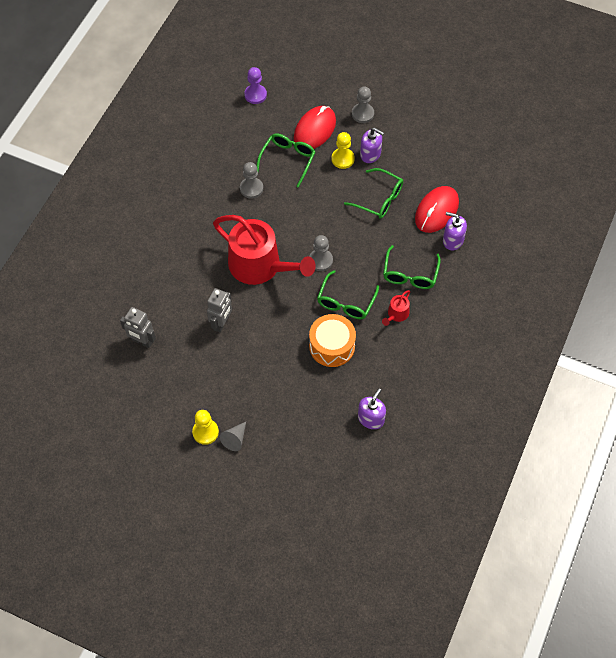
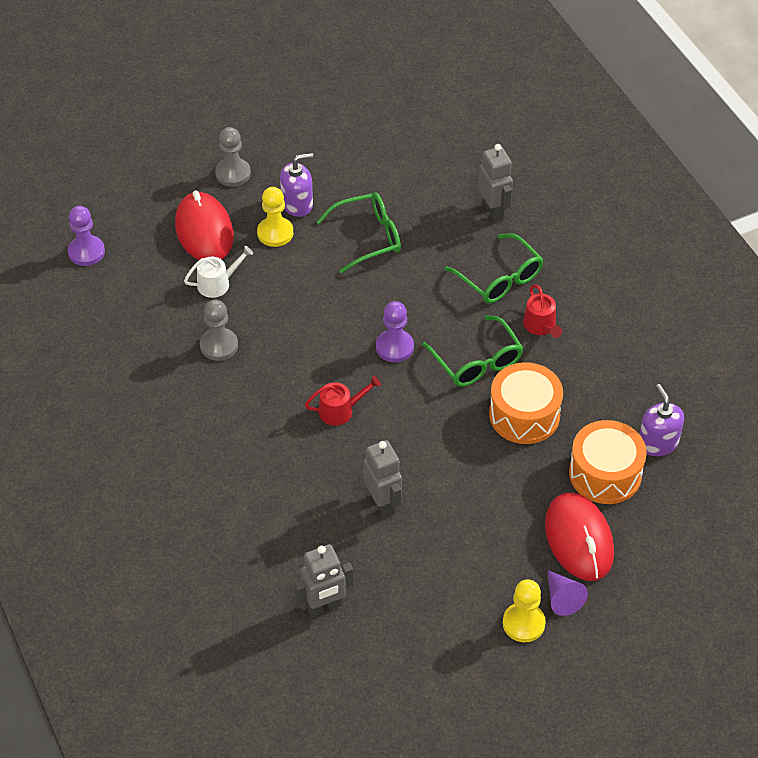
camera: 50 degrees left, 10 degrees down
red watering can [213,215,316,285] -> red watering can [305,376,381,426], size x0.41
grey cone [220,422,246,451] -> purple cone [547,570,588,616]
green glasses [257,134,315,188] -> white watering can [184,246,253,298]
grey pawn [309,235,333,271] -> purple pawn [376,301,414,362]
red mouse [415,186,459,233] -> red mouse moved to [545,493,614,581]
purple soap dispenser [443,212,467,250] -> grey robot [478,144,513,222]
none -> orange drum [569,420,647,504]

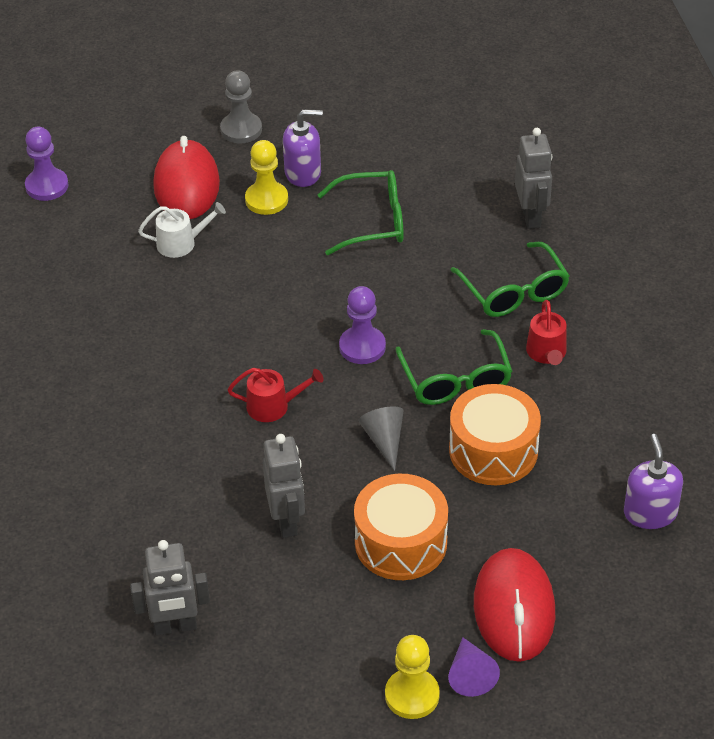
camera: 15 degrees right, 5 degrees down
grey pawn [200,300,238,361] -> none
orange drum [569,420,647,504] -> orange drum moved to [354,474,448,580]
none -> grey cone [358,406,404,471]

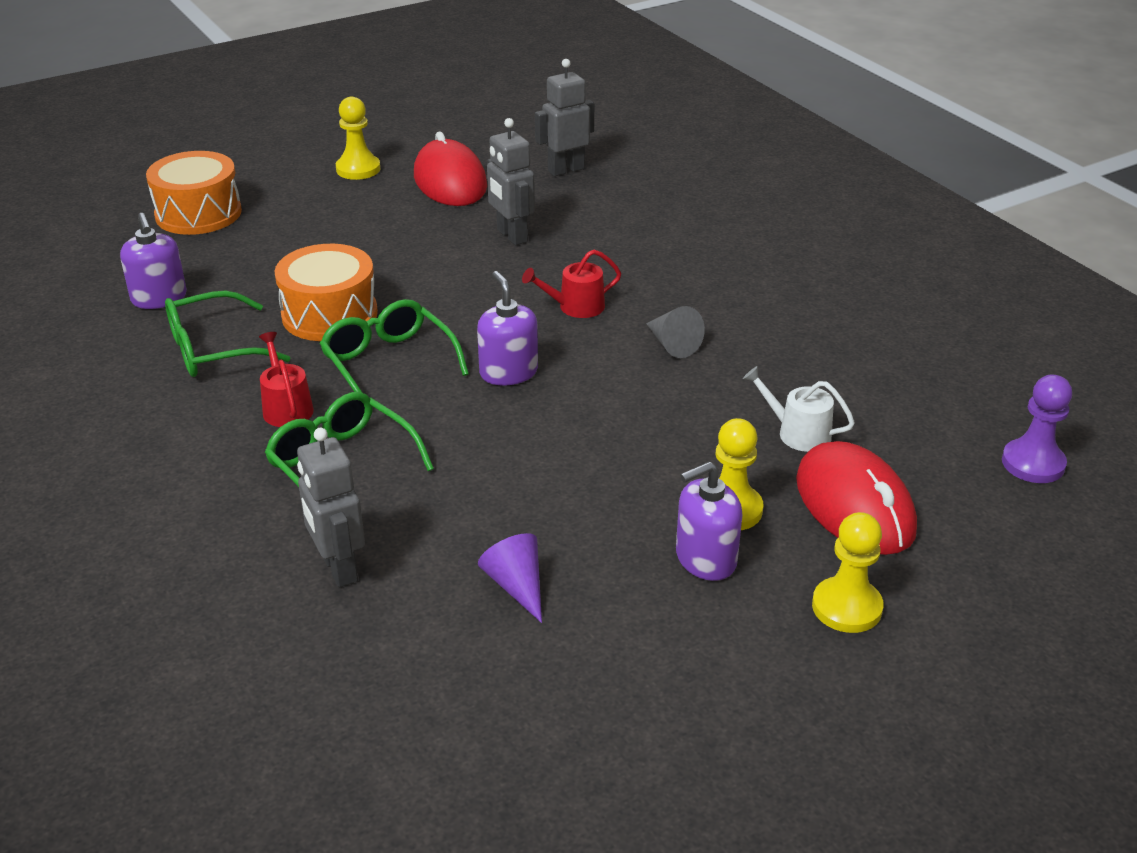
camera: 160 degrees right, 10 degrees down
white watering can [138,202,226,258] -> white watering can turned 60 degrees clockwise [743,366,855,452]
grey pawn [220,70,262,144] -> yellow pawn [812,512,883,633]
green glasses [318,170,404,255] -> green glasses moved to [165,290,290,377]
purple pawn [339,286,386,364] -> purple soap dispenser [477,271,538,386]
orange drum [354,474,448,580] -> orange drum moved to [146,151,242,235]
grey cone [358,406,404,471] -> grey cone moved to [646,306,705,358]
purple cone [448,637,500,697] -> purple cone moved to [478,533,542,623]
red mouse [474,548,555,662] -> red mouse moved to [414,132,487,206]

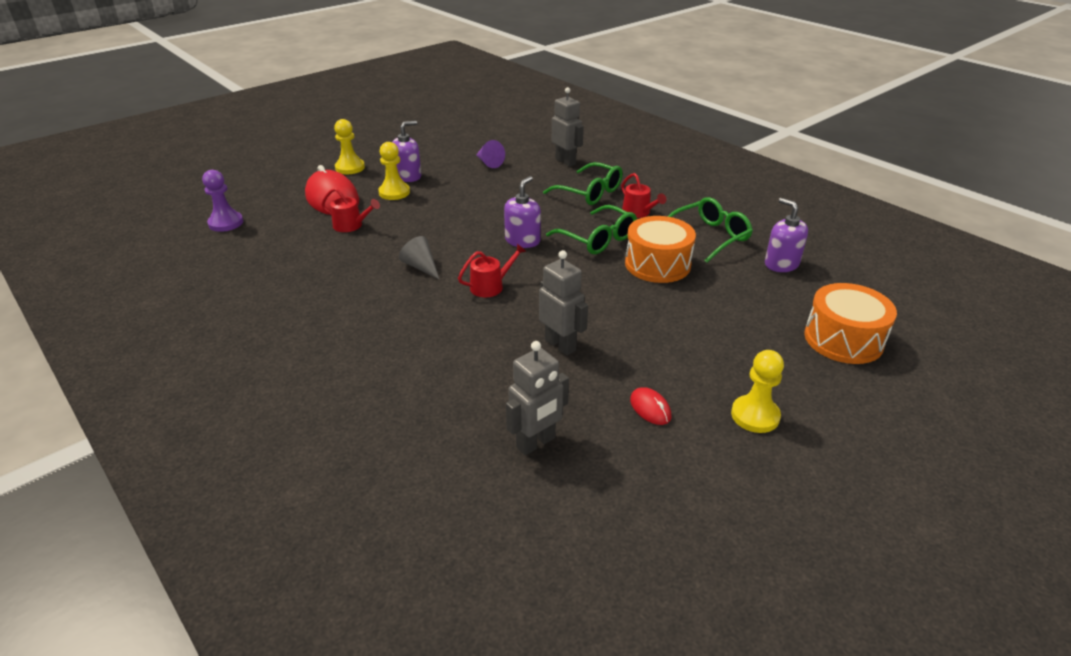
camera: 170 degrees right, 0 degrees up
red mouse [414,132,487,206] -> red mouse [630,387,671,425], size x0.45
purple soap dispenser [477,271,538,386] -> purple soap dispenser turned 120 degrees counterclockwise [504,176,541,248]
white watering can [743,366,855,452] -> red watering can [321,188,380,232]

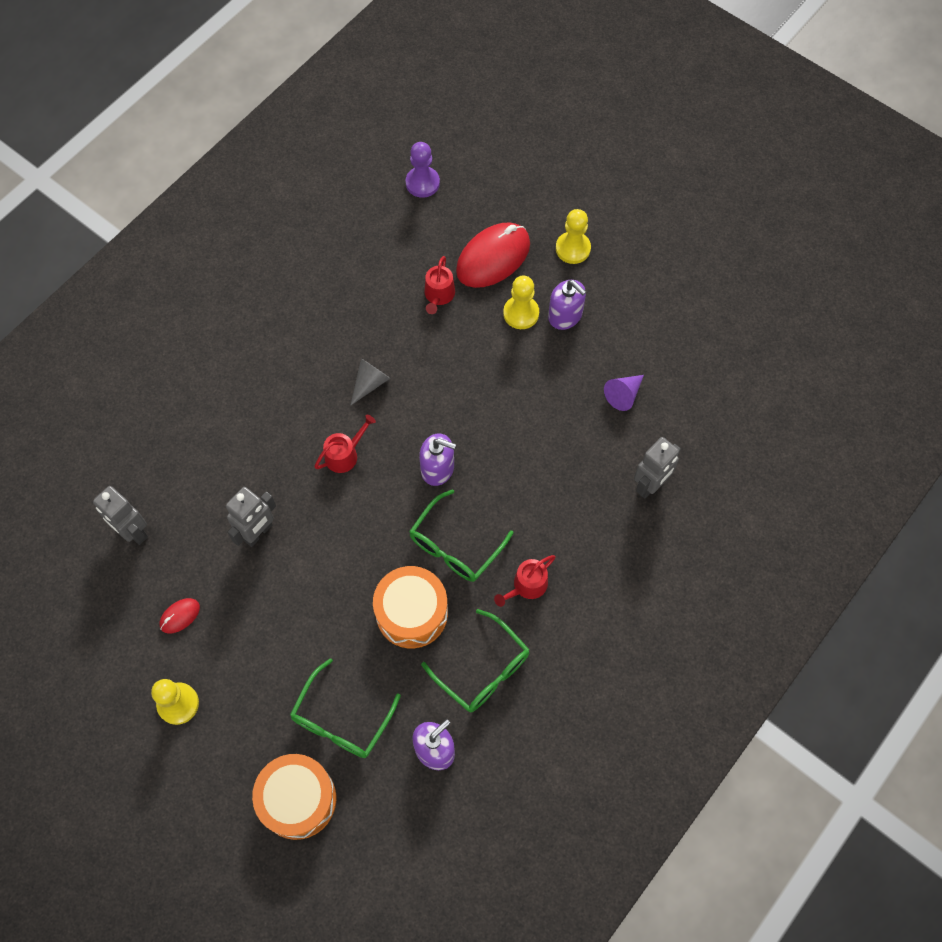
camera: 80 degrees right, 30 degrees up
red watering can [458,243,526,297] -> red watering can turned 90 degrees counterclockwise [314,415,376,473]
green glasses [543,162,623,205] -> green glasses moved to [290,658,401,758]

